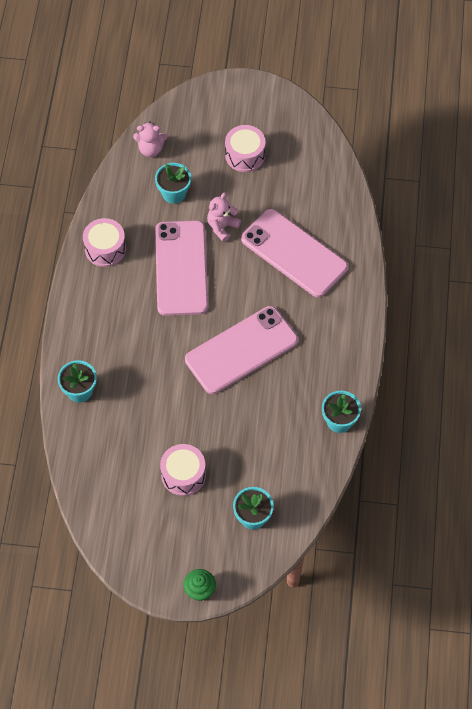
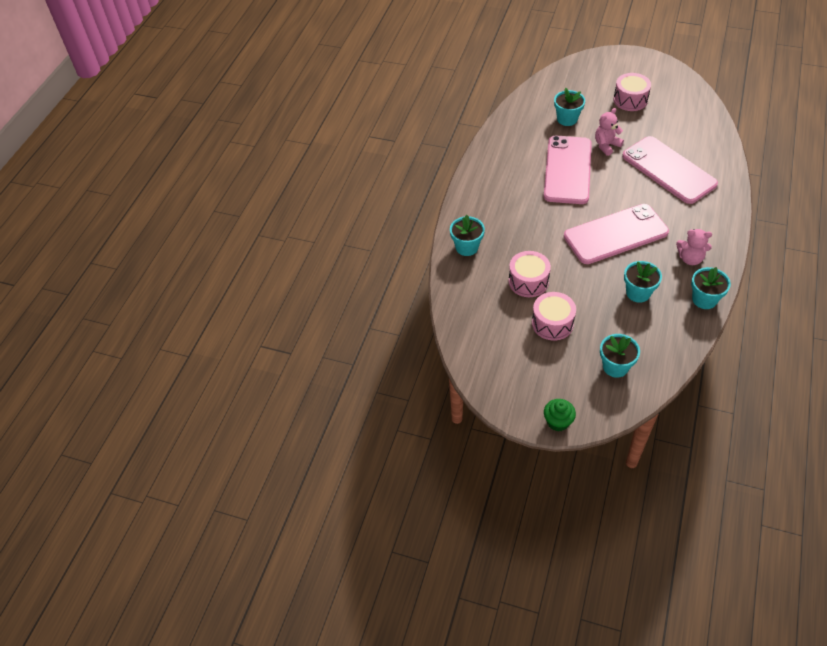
camera: 15 degrees right, 10 degrees down
pink drum [83,218,126,267] -> pink drum moved to [508,251,551,297]
pink teddy bear [133,122,167,157] -> pink teddy bear moved to [676,229,712,265]
none -> turquoise flower pot [624,261,662,303]

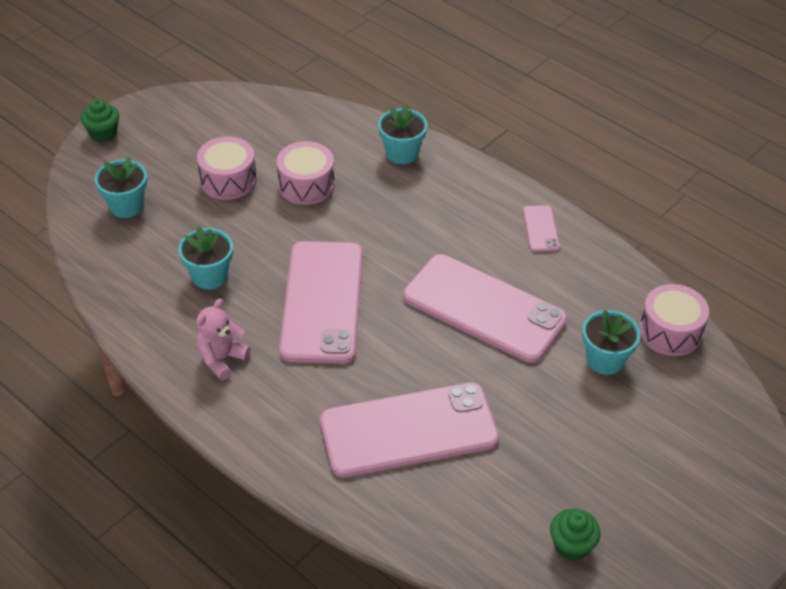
camera: 110 degrees right, 5 degrees down
pink teddy bear [595,108,624,156] -> none
pink drum [613,73,651,111] -> pink drum moved to [639,284,709,356]
turquoise flower pot [691,267,731,309] -> none
none -> pink phone [523,205,560,252]
none -> green cupcake [550,509,600,561]

